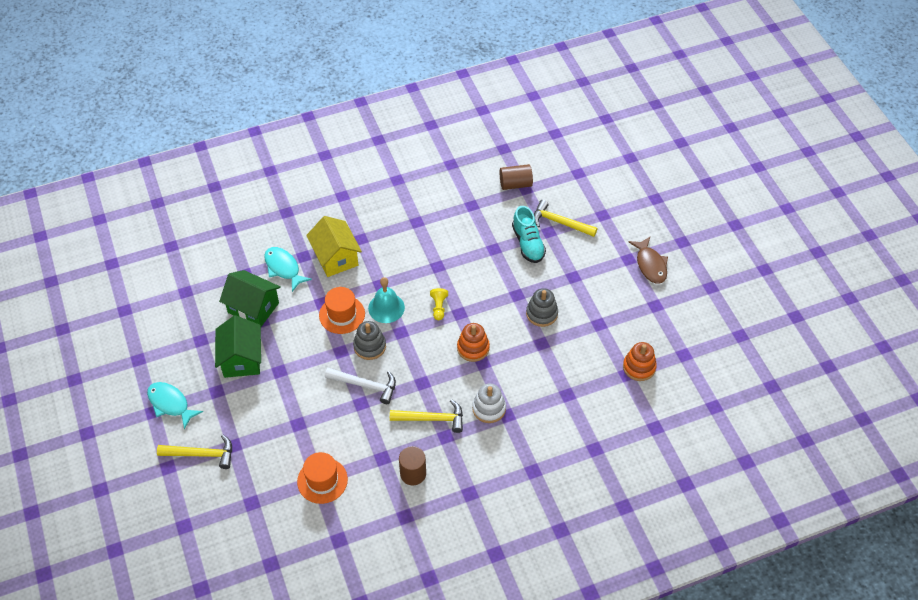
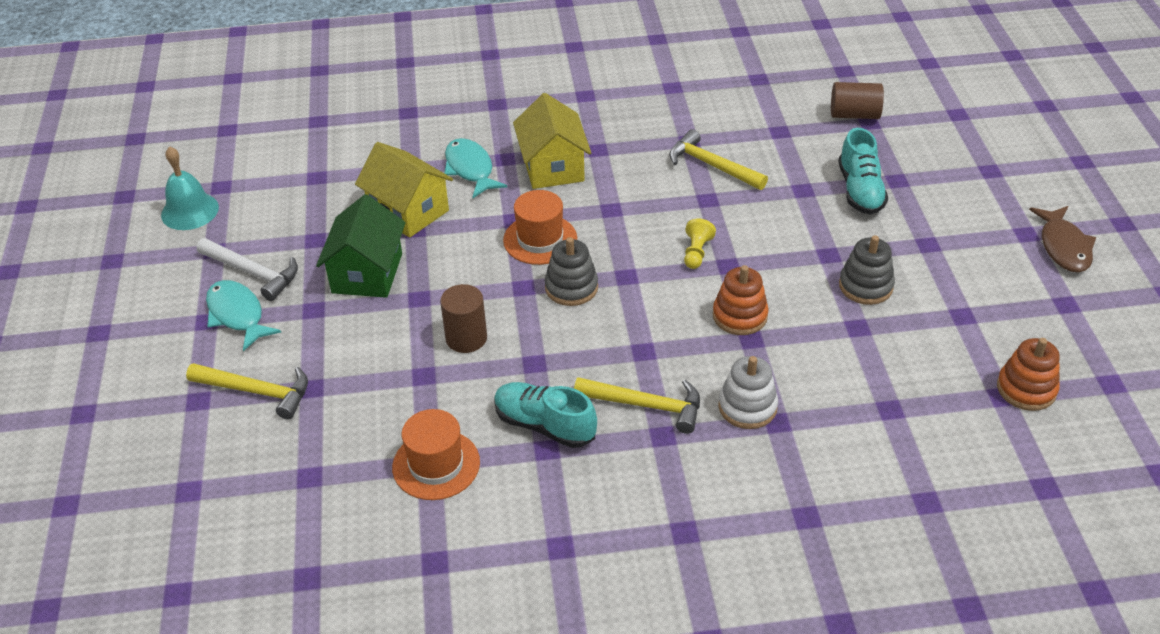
camera: 15 degrees right, 10 degrees down
green house [219,270,281,327] -> yellow house [355,142,453,238]
white hammer [325,368,396,404] -> white hammer moved to [197,238,298,301]
turquoise bell [368,277,405,323] -> turquoise bell moved to [161,146,219,230]
brown cylinder [399,446,426,486] -> brown cylinder moved to [440,284,487,353]
yellow hammer [534,200,597,237] -> yellow hammer moved to [669,129,768,190]
none -> turquoise shoe [494,382,597,448]

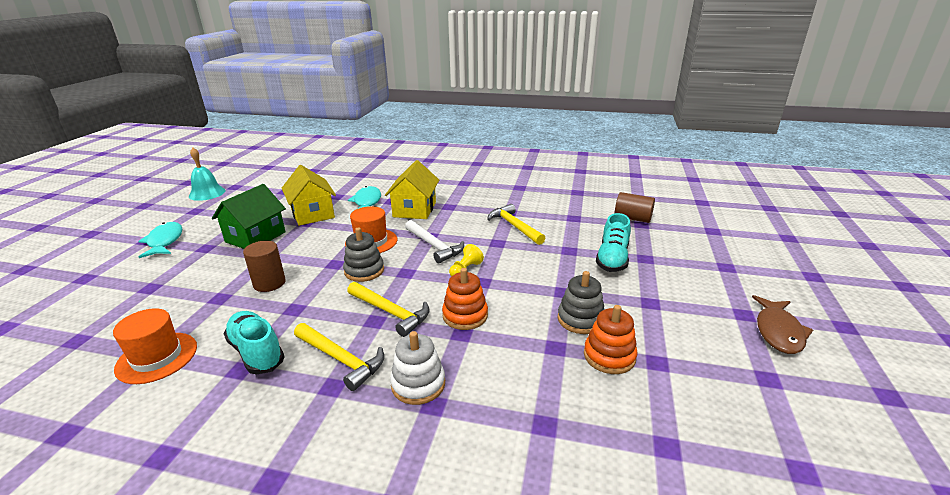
camera: 20 degrees right, 15 degrees down
yellow hammer [186,363,308,420] -> yellow hammer moved to [347,282,430,337]
white hammer [197,238,298,301] -> white hammer moved to [405,220,464,263]
orange stacking toy [997,338,1060,411] -> orange stacking toy moved to [584,305,638,374]

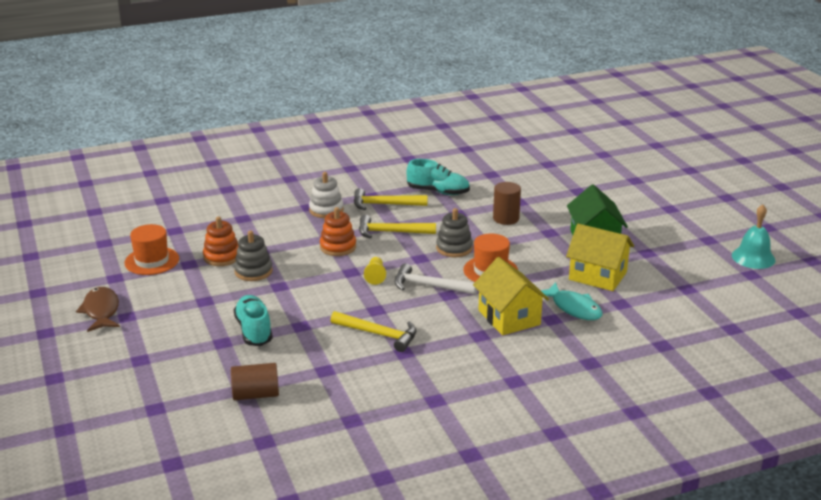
camera: 145 degrees right, 0 degrees up
orange hat [113,308,197,384] -> orange hat moved to [124,224,179,275]
turquoise fish [138,222,182,258] -> none

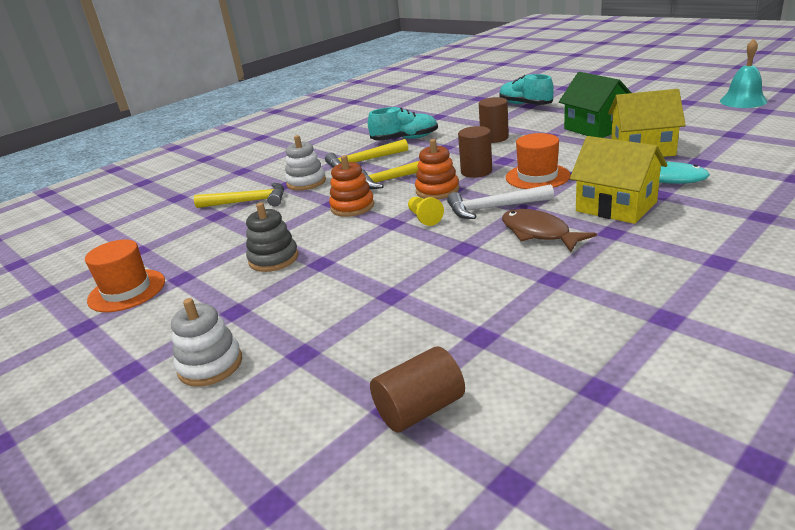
camera: 20 degrees left, 0 degrees up
brown fish [76,287,120,332] -> brown fish moved to [502,209,597,252]
orange stacking toy [203,217,238,266] -> orange stacking toy moved to [415,139,459,199]
turquoise shoe [234,295,273,346] -> turquoise shoe moved to [499,74,554,105]
yellow hammer [330,311,417,352] -> yellow hammer moved to [194,183,284,208]
grey stacking toy [436,208,473,257] -> brown cylinder [458,126,492,178]
none -> white stacking toy [171,298,242,387]

